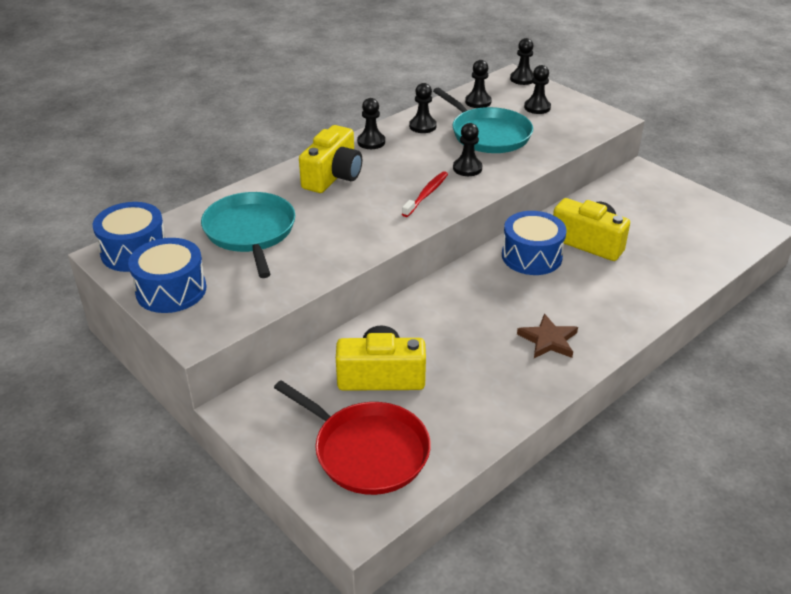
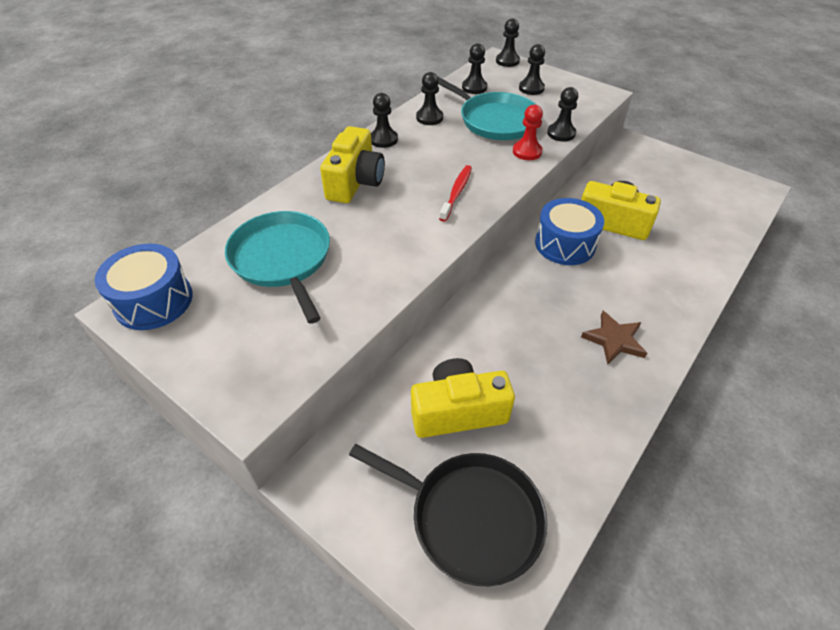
camera: 10 degrees left, 10 degrees up
blue drum [128,238,206,313] -> none
red pan [274,380,431,495] -> black pan [349,444,548,586]
black pawn [453,123,482,176] -> black pawn moved to [547,87,578,142]
none -> red pawn [513,104,543,160]

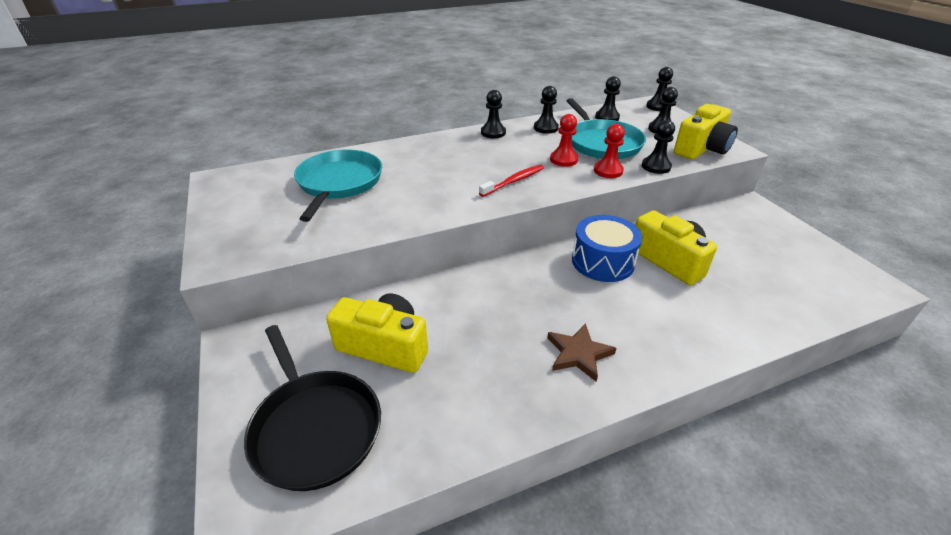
camera: 30 degrees right, 10 degrees down
blue drum [95,244,193,330] -> none
yellow camera [320,126,385,203] -> yellow camera moved to [674,104,738,159]
none -> red pawn [550,114,578,167]

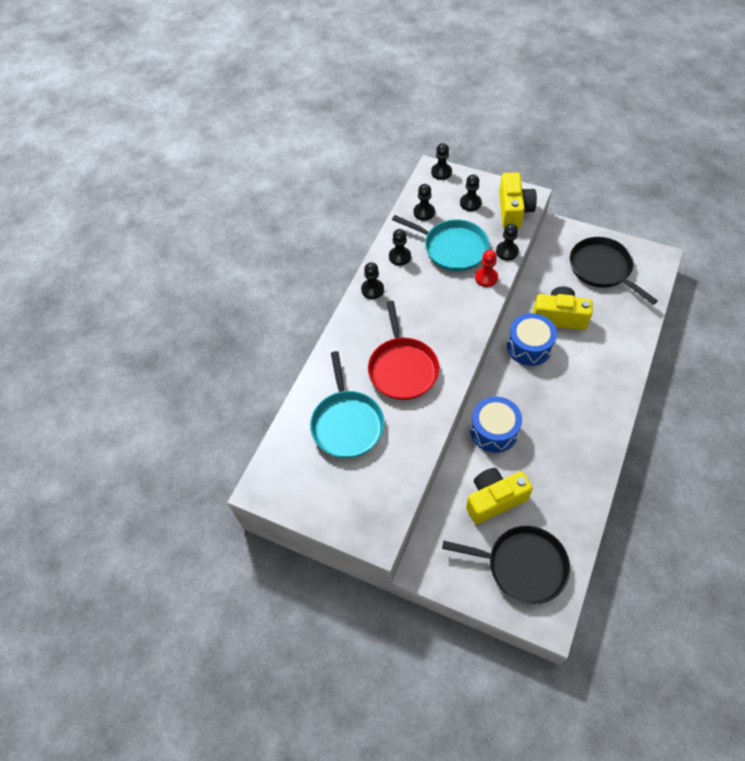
camera: 40 degrees left, 20 degrees up
turquoise pan [294,150,382,222] -> turquoise pan turned 150 degrees counterclockwise [310,351,385,458]
red toothbrush [479,165,544,197] -> none
brown star [547,323,617,382] -> none
red pawn [550,114,578,167] -> none
none -> red pan [368,301,439,400]
none -> blue drum [470,396,522,453]
none -> black pan [570,237,658,305]

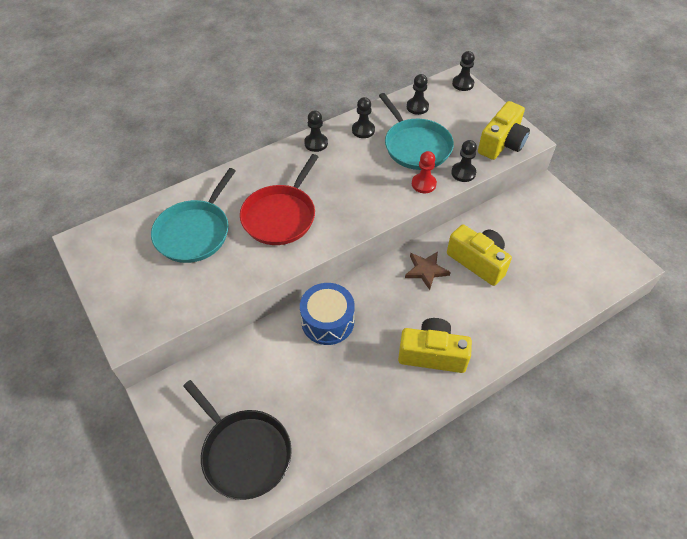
camera: 30 degrees right, 5 degrees down
black pawn [460,174,482,211] -> none
yellow camera [466,468,533,524] -> yellow camera moved to [398,318,472,373]
blue drum [507,313,557,366] -> brown star [405,251,451,290]
black pan [570,237,658,305] -> none

